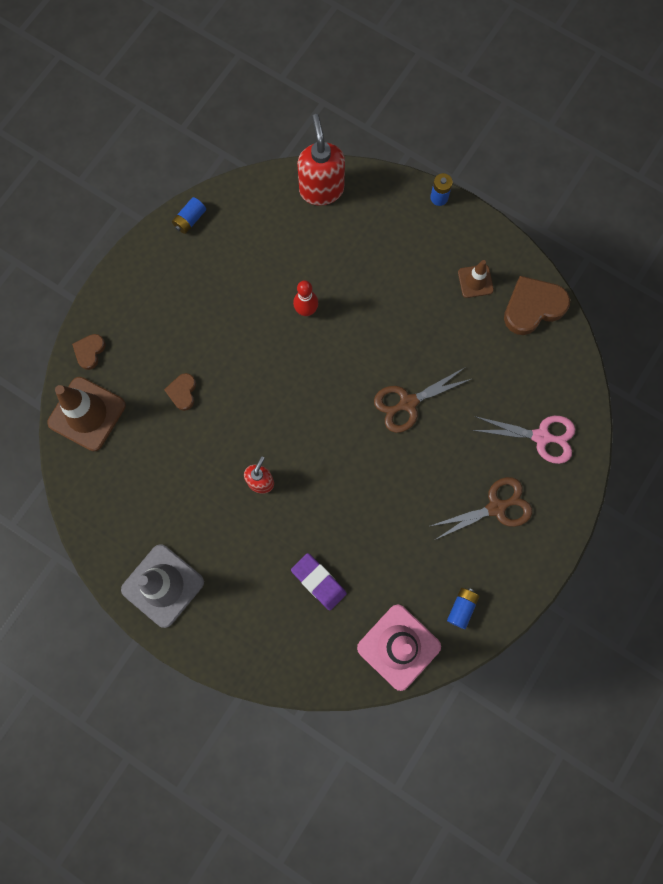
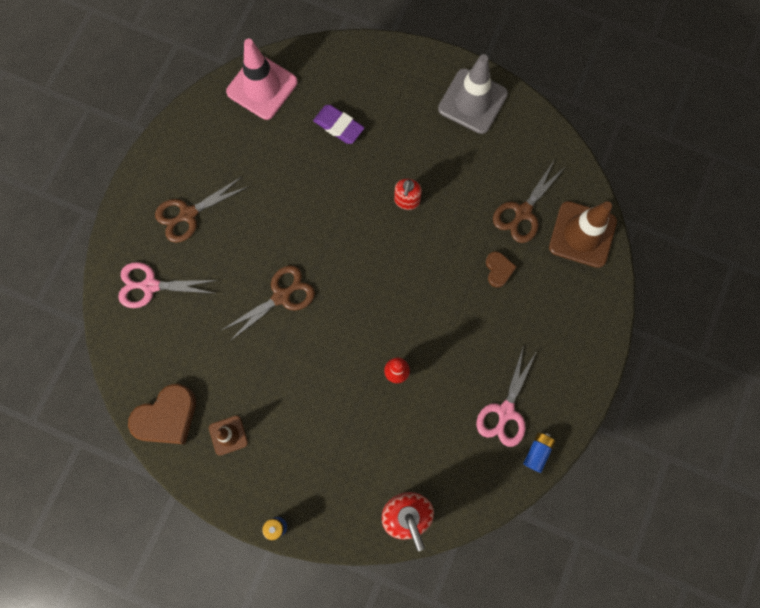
camera: 170 degrees right, 0 degrees up
brown heart [72,334,106,370] -> none
blue battery [447,588,480,629] -> none
none -> pink scissors [476,345,537,447]
none -> brown scissors [493,161,565,243]

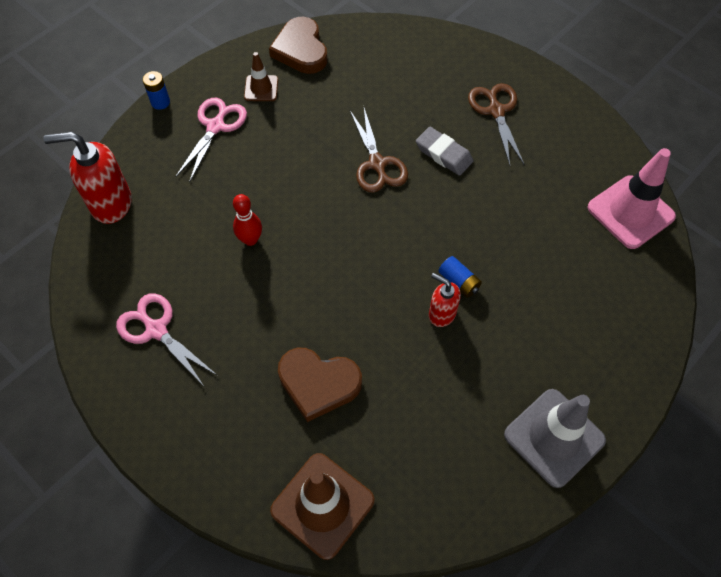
camera: 110 degrees right, 15 degrees down
pink scissors [118,262,218,308] -> pink scissors moved to [175,98,247,183]
purple eraser [313,105,364,144] -> none
brown heart [486,252,516,288] -> brown heart [278,348,362,422], size x1.86
brown scissors [493,161,565,243] -> none
blue battery [523,432,556,473] -> blue battery moved to [439,256,482,298]
none -> grey eraser [416,127,474,176]

